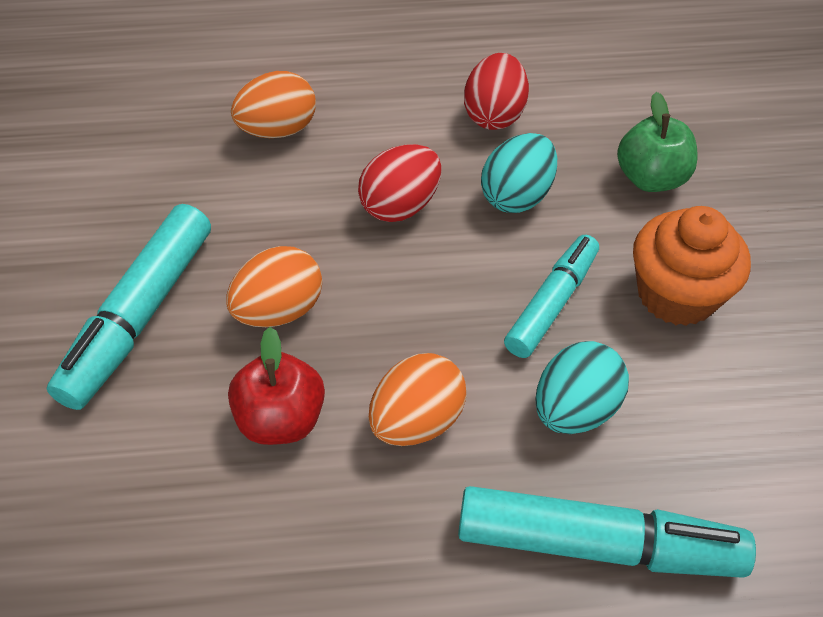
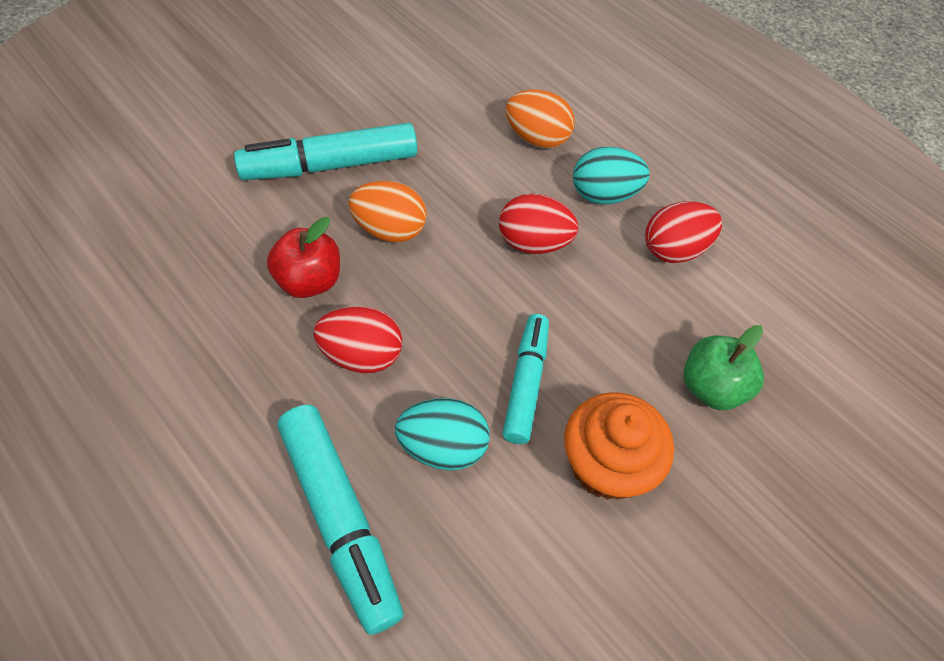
camera: 50 degrees right, 5 degrees up
orange egg [368,353,467,446] -> red egg [314,306,402,373]
turquoise egg [481,133,557,213] -> turquoise egg moved to [573,147,649,204]
turquoise marker [504,235,599,358] -> turquoise marker turned 75 degrees counterclockwise [502,314,549,444]

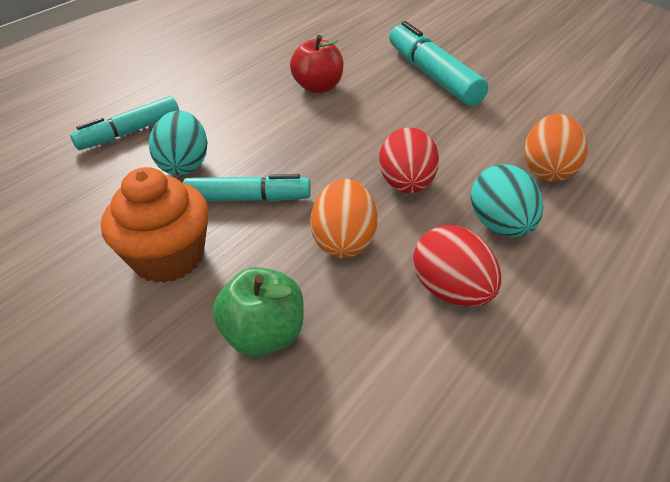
camera: 85 degrees right, 15 degrees down
turquoise marker [278,405,404,635] -> turquoise marker [70,96,179,150], size x0.66
red egg [314,306,402,373] -> none
orange egg [348,181,427,243] -> orange egg moved to [310,179,377,258]

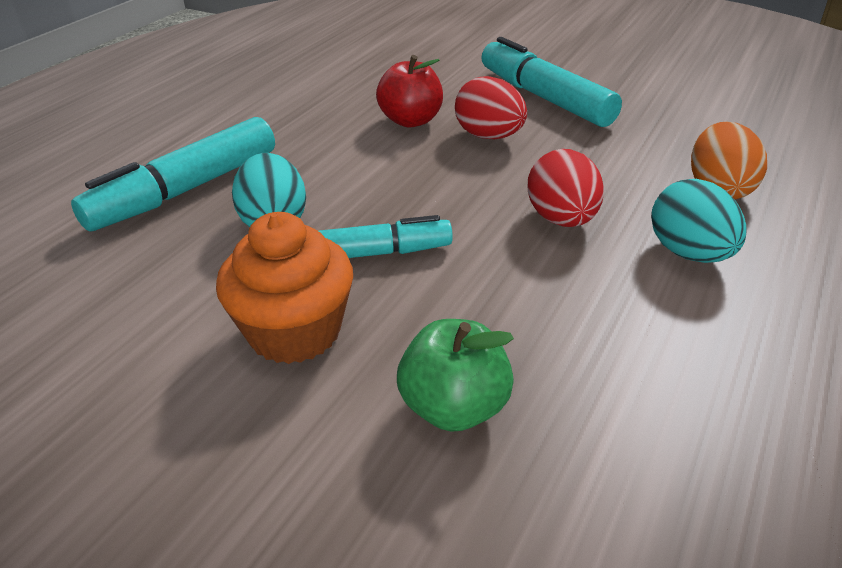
camera: 10 degrees left, 5 degrees down
turquoise marker [70,96,179,150] -> turquoise marker [71,117,275,232], size x1.51
orange egg [310,179,377,258] -> none
red egg [413,225,501,307] -> red egg moved to [455,76,527,139]

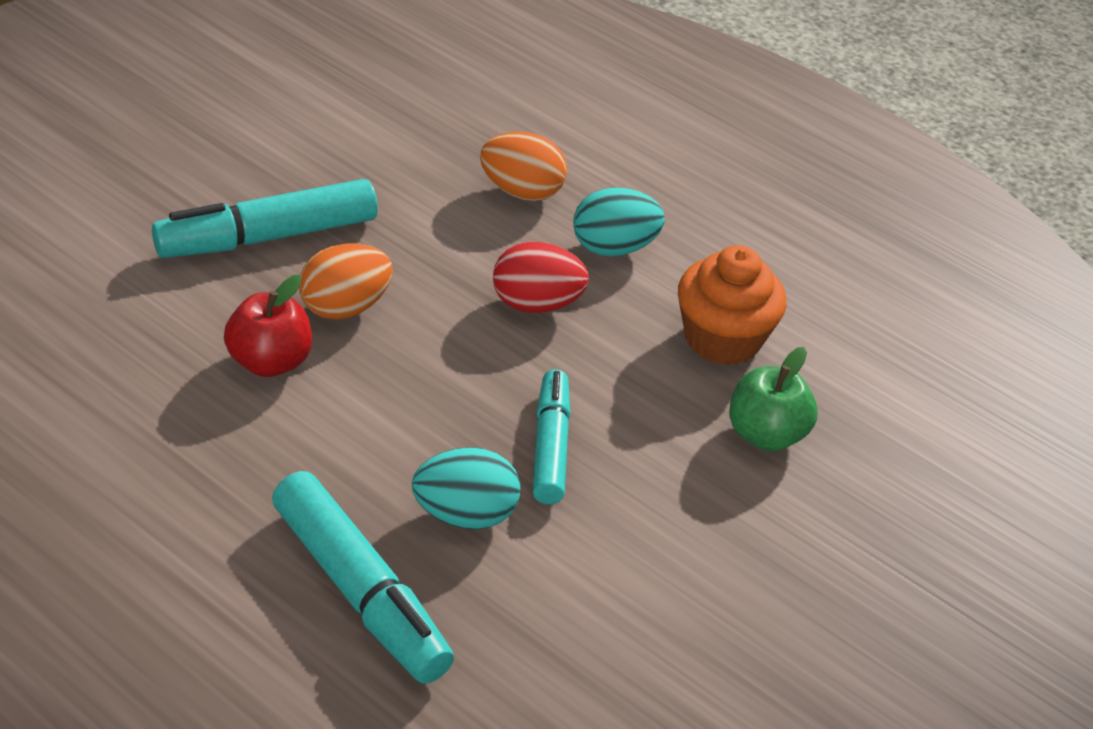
camera: 85 degrees left, 5 degrees up
orange cupcake [216,212,353,364] -> orange cupcake moved to [678,245,786,365]
red egg [455,76,527,139] -> orange egg [299,244,393,319]

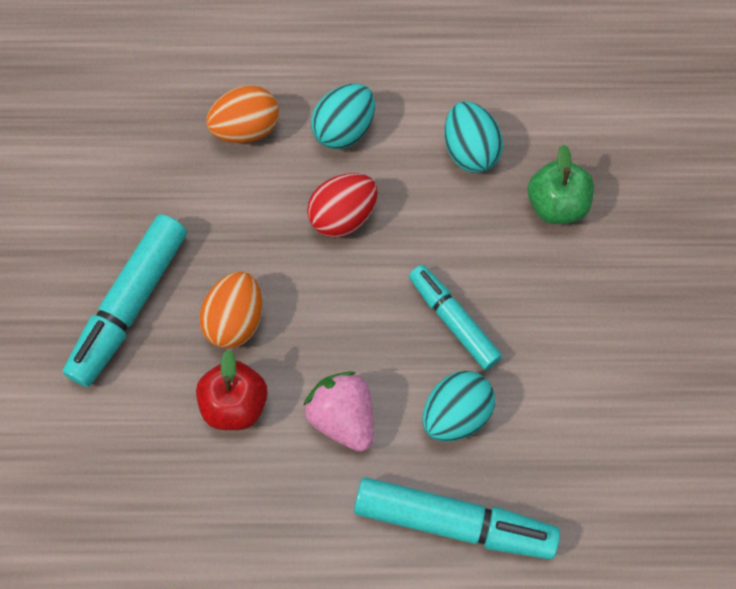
camera: 35 degrees left, 25 degrees up
orange cupcake [678,245,786,365] -> turquoise egg [445,102,503,173]
none -> pink strawberry [303,371,374,452]

